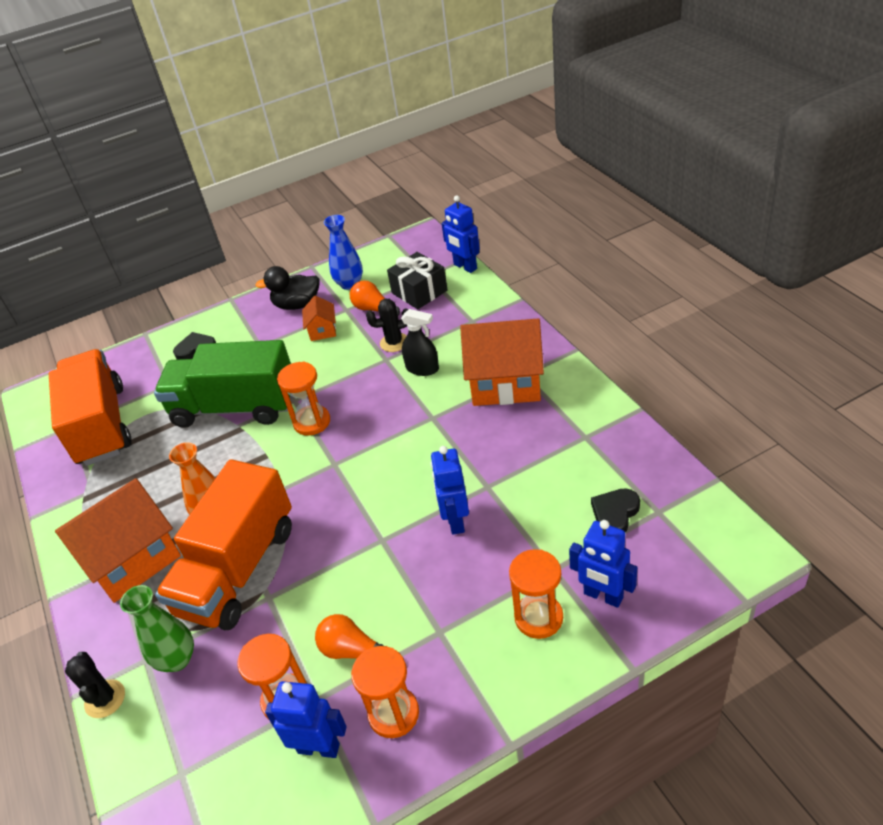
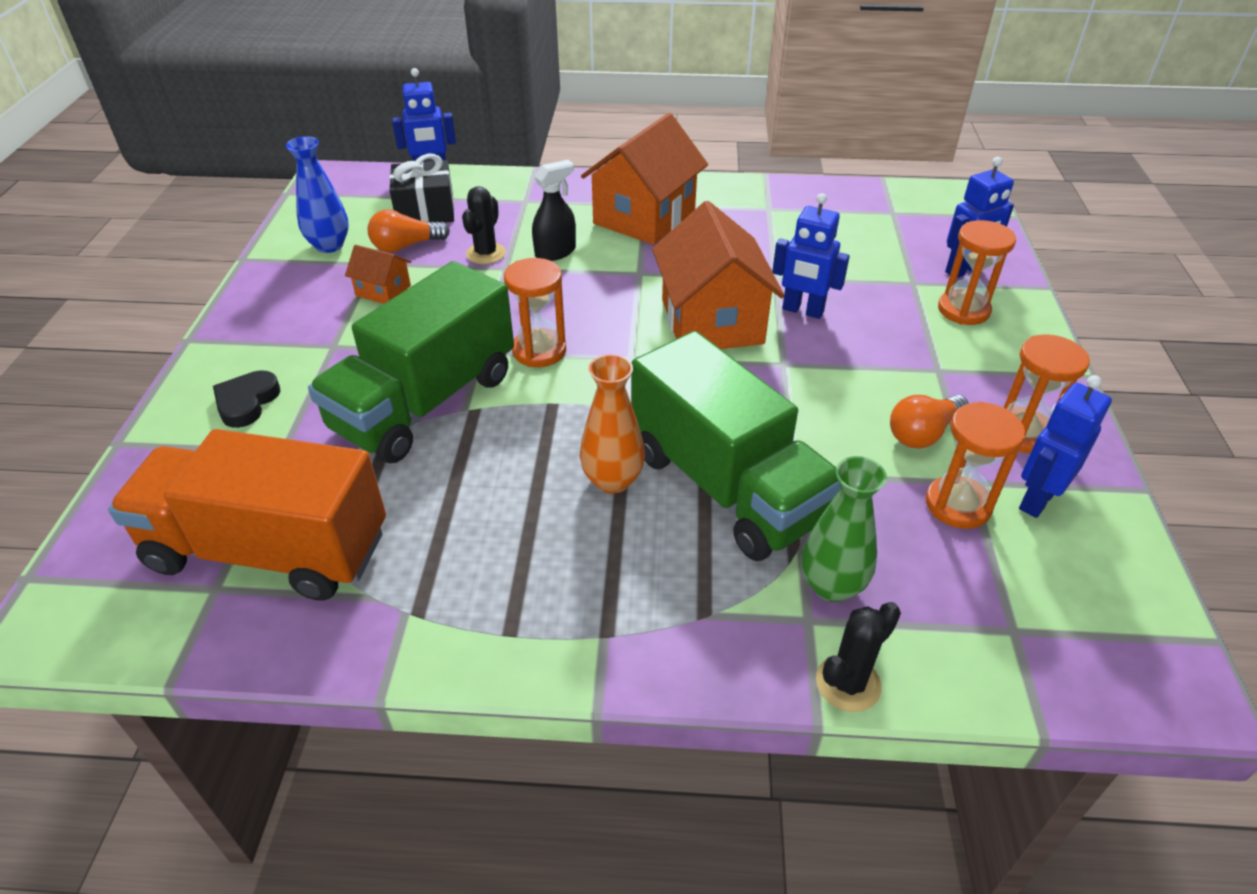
camera: 65 degrees left, 0 degrees up
orange house [55,478,181,603] -> orange house moved to [652,201,785,349]
black cactus [65,652,125,718] -> black cactus turned 45 degrees counterclockwise [816,602,901,712]
orange truck [155,459,292,630] -> green truck [631,331,841,561]
black duck [255,266,320,310] -> none
black heart [591,488,640,532] -> none

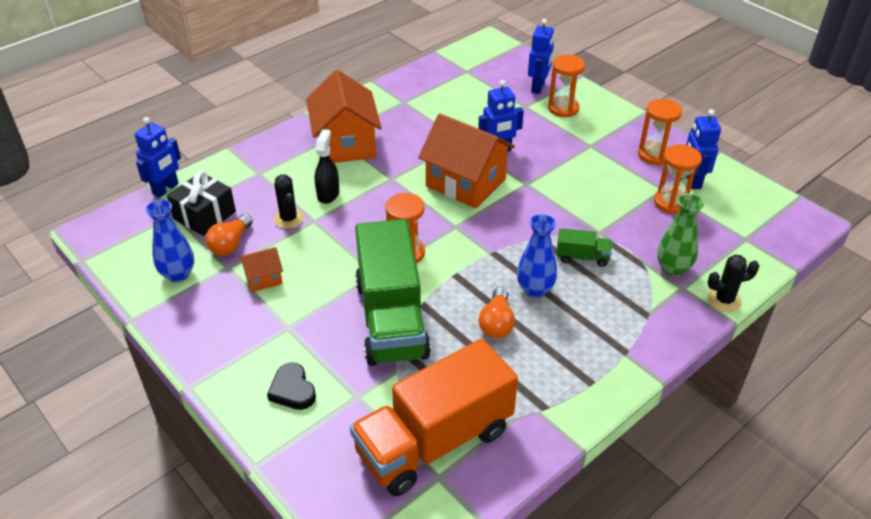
camera: 45 degrees left, 0 degrees up
orange vase [580,354,645,493] -> blue vase [517,214,557,298]
green truck [631,331,841,561] -> green truck [557,228,612,267], size x0.41
black cactus [816,602,901,712] -> black cactus turned 75 degrees clockwise [708,254,759,312]
orange light bulb [890,395,969,448] -> orange light bulb moved to [479,287,515,338]

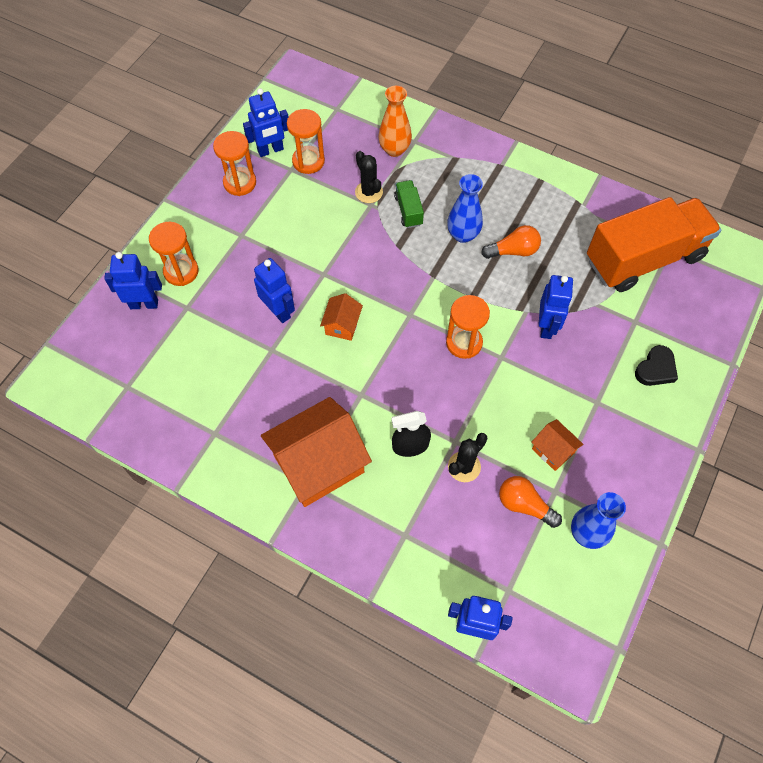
camera: 110 degrees left, 20 degrees up
black gift [167,171,236,236] -> none
orange light bulb [206,214,253,256] -> orange light bulb turned 150 degrees counterclockwise [499,476,562,528]
orange truck [350,339,518,496] -> orange truck turned 60 degrees counterclockwise [587,197,721,292]
green truck [355,219,431,366] -> blue robot [539,275,573,339]
orange house [418,113,515,208] -> orange house [320,293,363,341], size x0.47
green vase [657,194,704,276] -> orange vase [378,86,412,157]
black cactus [708,254,759,312] -> black cactus moved to [355,151,383,203]

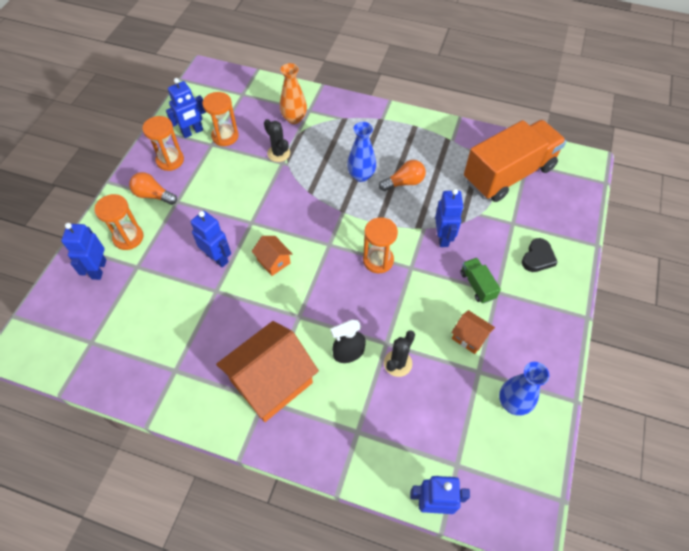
camera: 10 degrees left, 5 degrees down
blue robot [104,252,162,309] -> blue robot turned 75 degrees counterclockwise [61,223,107,280]
orange house [320,293,363,341] -> orange house turned 45 degrees counterclockwise [252,236,292,276]
green truck [394,180,424,228] -> green truck moved to [460,258,501,304]
orange light bulb [499,476,562,528] -> orange light bulb moved to [129,172,177,205]

